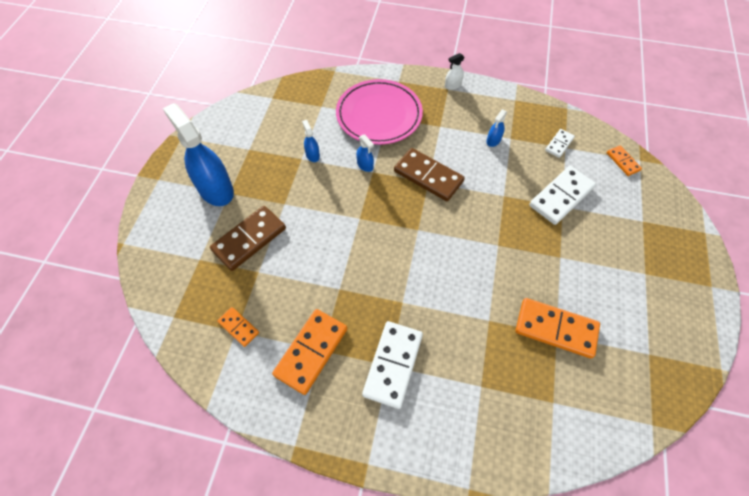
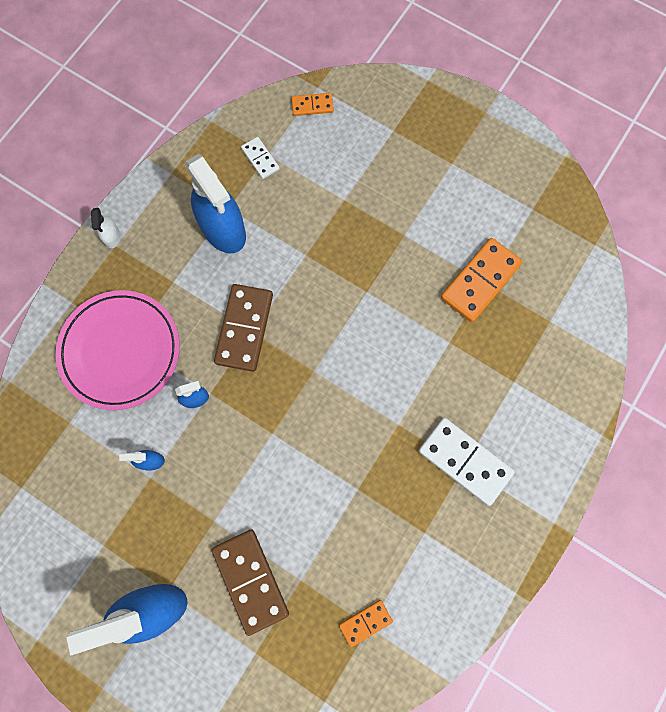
camera: 70 degrees left, 15 degrees up
orange domino [272,309,347,395] -> none
brown domino [394,148,465,201] -> brown domino turned 45 degrees counterclockwise [214,284,273,372]
blue spray bottle [486,109,507,147] -> blue spray bottle [185,154,246,253], size x2.31
white domino [529,166,596,225] -> none

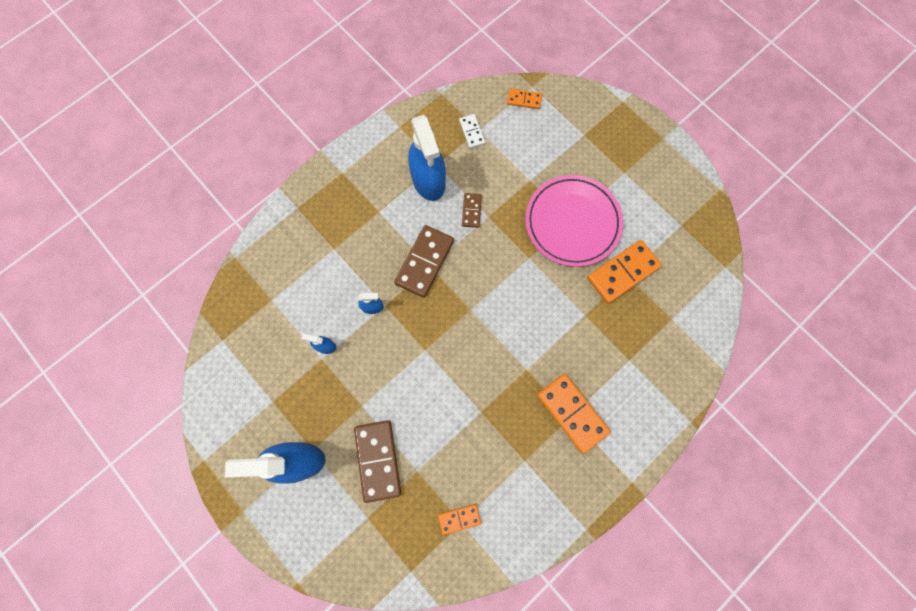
camera: 15 degrees right, 0 degrees up
pink plate [56,290,180,410] -> pink plate moved to [525,175,623,267]
white spray bottle [91,208,120,248] -> none
white domino [418,418,515,506] -> orange domino [537,374,611,454]
none -> brown domino [462,193,482,228]

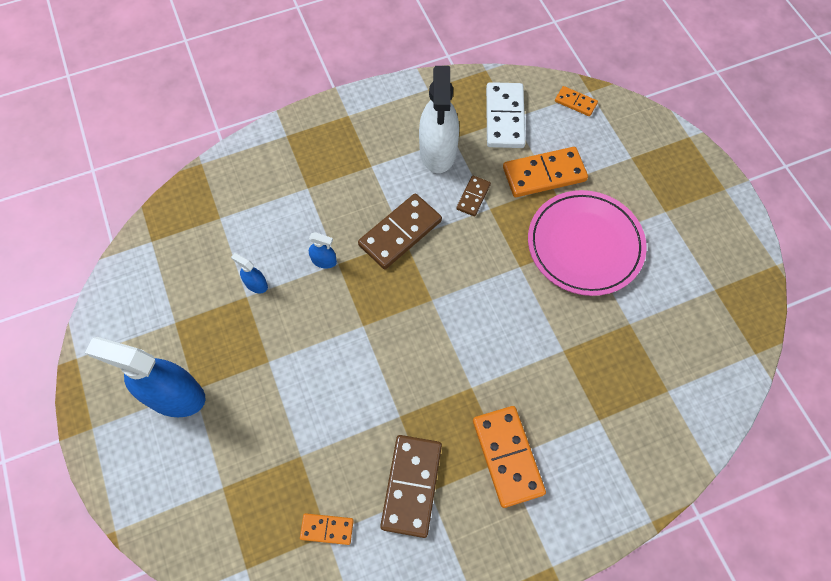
camera: 20 degrees right, 10 degrees down
brown domino [354,420,401,503] -> brown domino moved to [380,435,442,538]
blue spray bottle [408,115,446,201] -> white spray bottle [419,66,459,173]
white domino [459,114,485,149] -> white domino [486,82,526,148], size x1.89
orange domino [587,240,662,304] -> orange domino moved to [503,147,588,197]

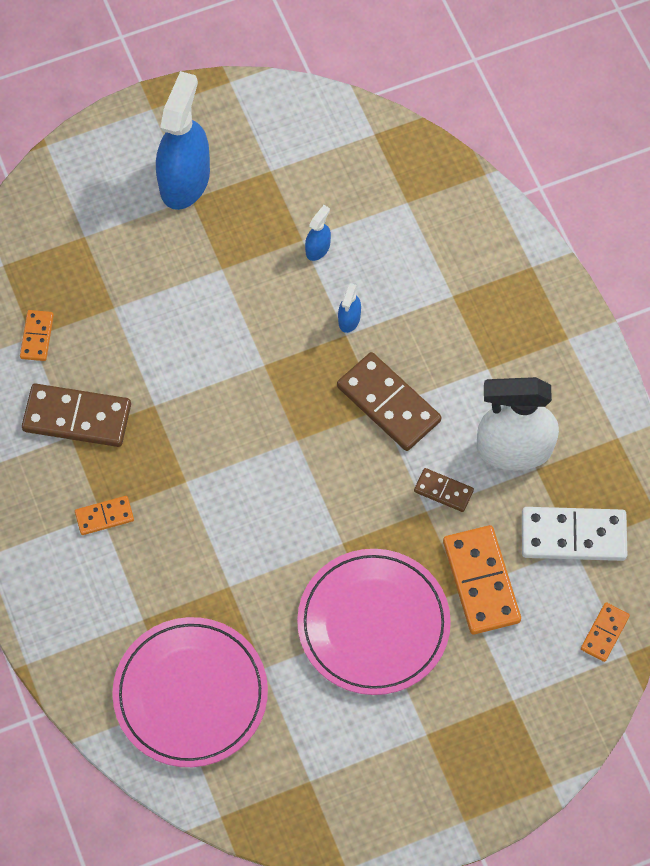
camera: 90 degrees right, 0 degrees up
orange domino [473,406,546,508] -> orange domino [75,496,134,535], size x0.53
none -> pink plate [112,617,268,767]

